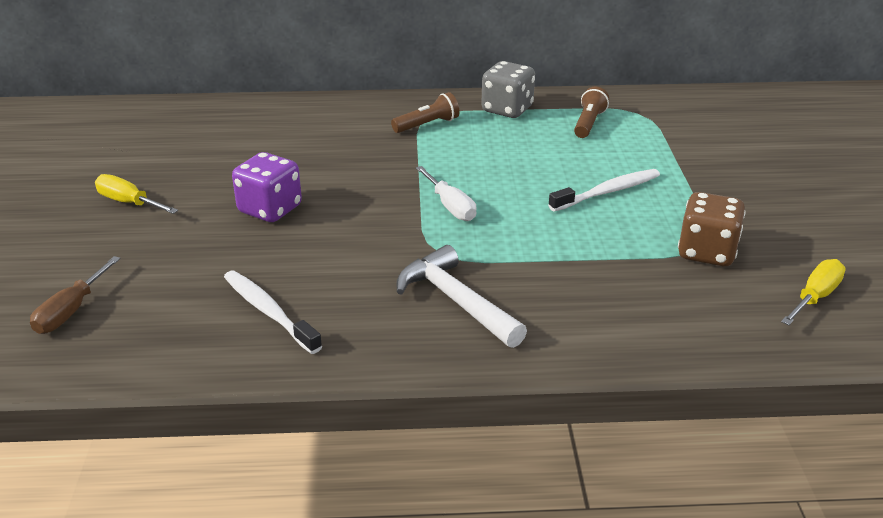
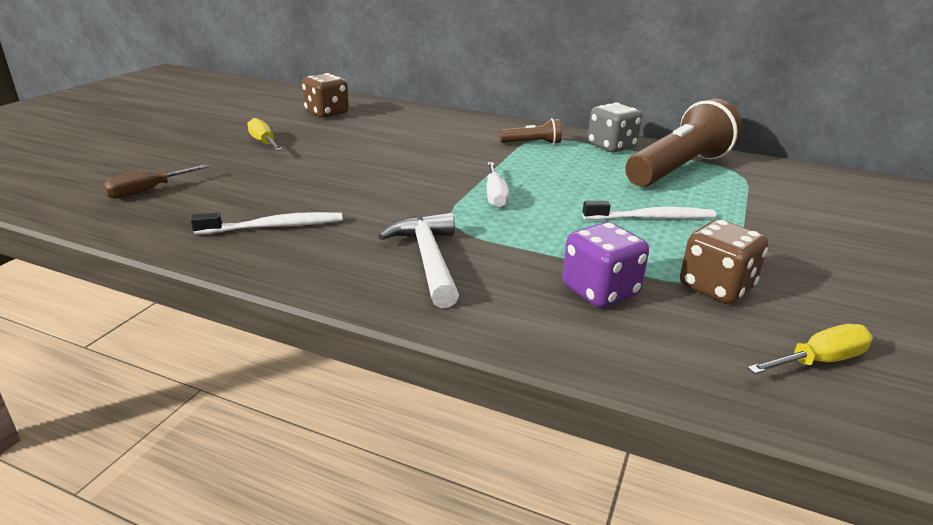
camera: 25 degrees right, 5 degrees down
white toothbrush [224,271,322,354] -> white toothbrush turned 90 degrees clockwise [191,212,343,235]
purple dice [232,152,302,222] -> purple dice moved to [562,222,649,308]
brown flashlight [574,87,609,138] -> brown flashlight [625,99,743,187], size x2.22
none -> brown dice [302,73,349,118]

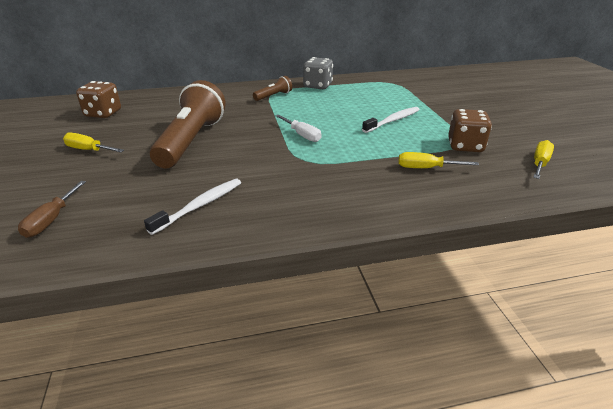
camera: 35 degrees left, 5 degrees up
white hammer [378,213,459,308] -> none
purple dice [562,222,649,308] -> yellow screwdriver [399,152,479,168]
brown flashlight [625,99,743,187] -> brown flashlight moved to [150,80,226,168]

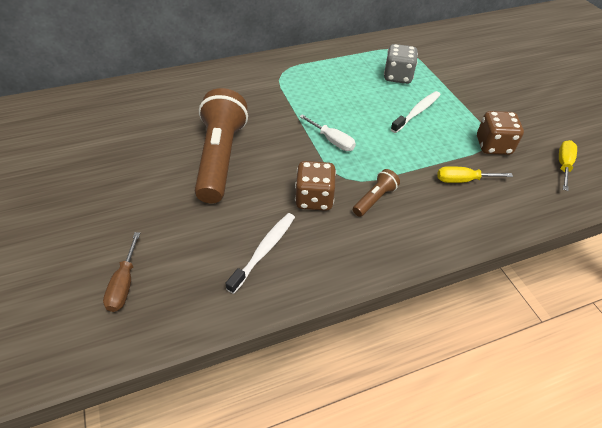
camera: 10 degrees left, 15 degrees up
yellow screwdriver [63,133,124,152] -> none
brown dice [76,81,121,118] -> brown dice moved to [295,161,336,211]
brown flashlight [253,76,292,101] -> brown flashlight moved to [353,169,400,217]
grey dice [303,57,333,89] -> grey dice moved to [384,44,418,84]

